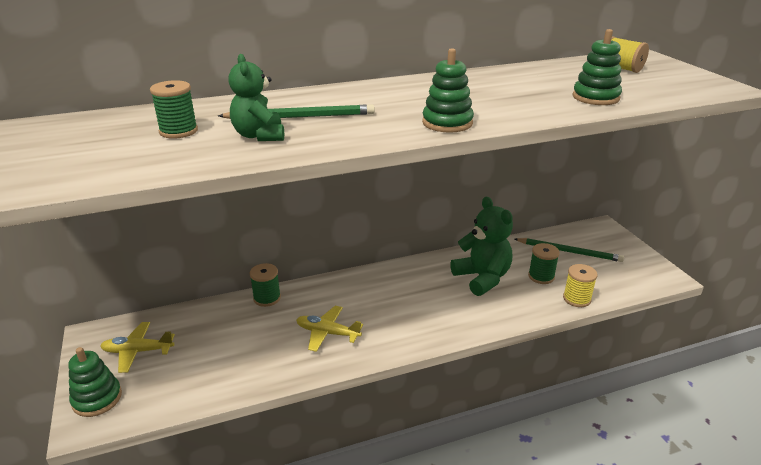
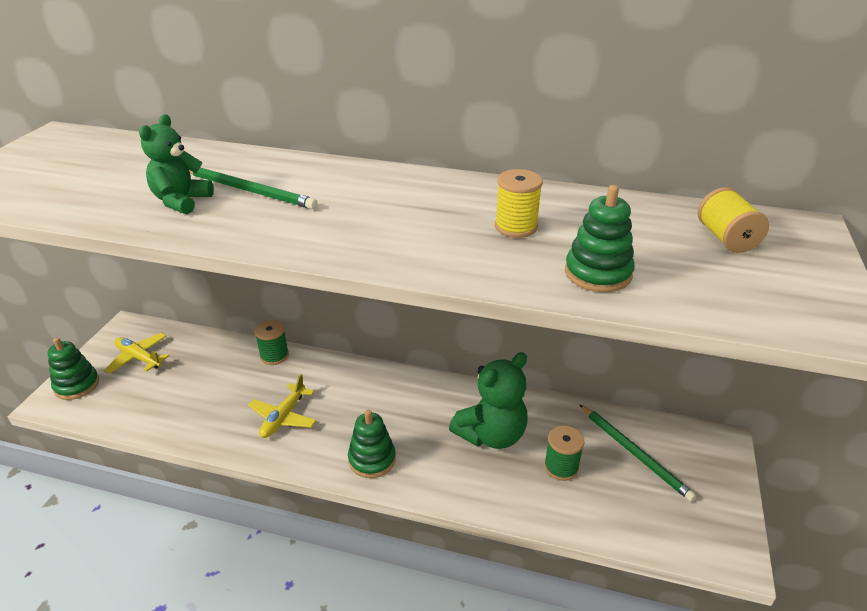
camera: 35 degrees right, 5 degrees up
green spool [150,80,198,139] -> none
yellow plane [296,306,363,352] -> yellow plane turned 120 degrees counterclockwise [248,374,317,438]
green stacking toy [422,48,474,133] -> green stacking toy moved to [348,410,396,478]
green teddy bear [450,197,513,296] -> green teddy bear turned 45 degrees clockwise [449,352,528,449]
yellow spool [563,264,598,307] -> yellow spool moved to [495,169,543,238]

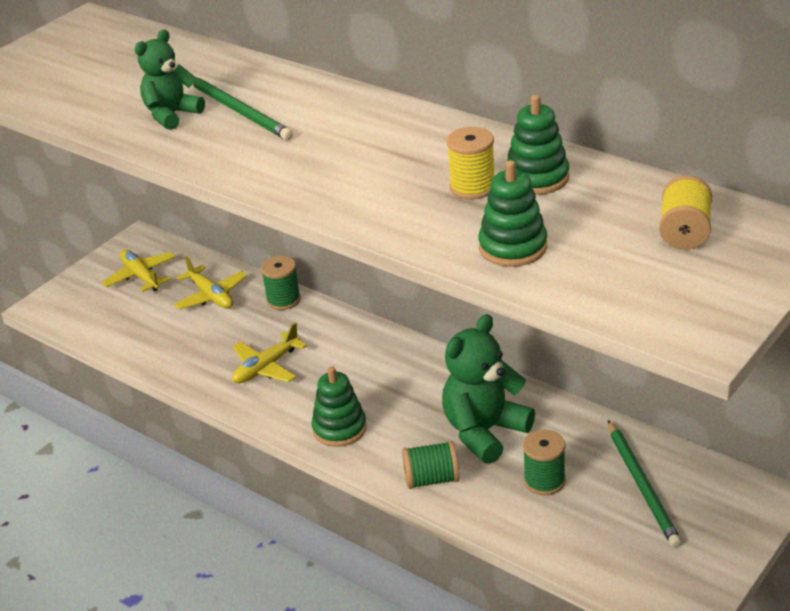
camera: 25 degrees right, 0 degrees up
green stacking toy [47,337,99,400] -> green stacking toy moved to [506,94,569,195]
green teddy bear [449,352,528,449] -> green teddy bear turned 150 degrees clockwise [442,314,535,464]
none -> yellow plane [174,256,247,310]
none -> green spool [402,441,459,489]

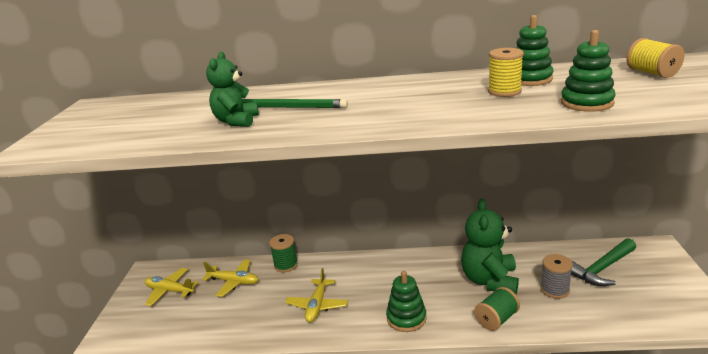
camera: 35 degrees left, 10 degrees down
green spool [523,430,566,495] -> grey spool [540,254,573,299]
green pencil [608,420,682,548] -> green hammer [571,238,636,286]

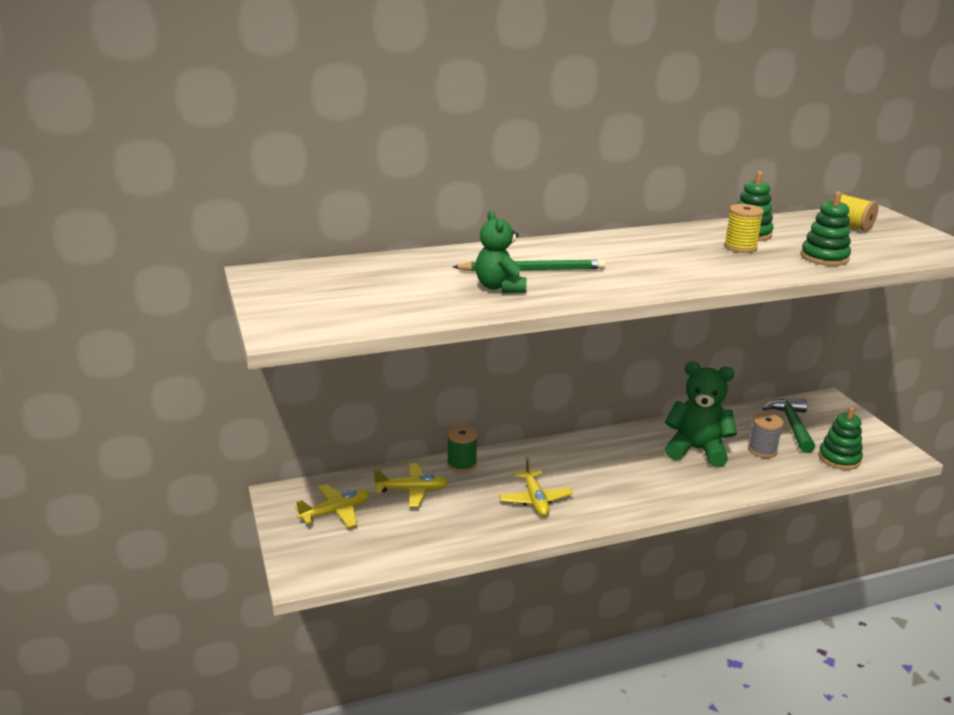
camera: 25 degrees left, 0 degrees up
yellow plane [145,268,198,306] -> yellow plane turned 150 degrees clockwise [295,484,370,528]
green stacking toy [386,271,427,332] -> green stacking toy moved to [818,407,863,470]
green teddy bear [461,199,519,294] -> green teddy bear turned 120 degrees clockwise [665,361,737,467]
green spool [474,287,520,331] -> none
green hammer [571,238,636,286] -> green hammer turned 150 degrees clockwise [763,399,815,453]

